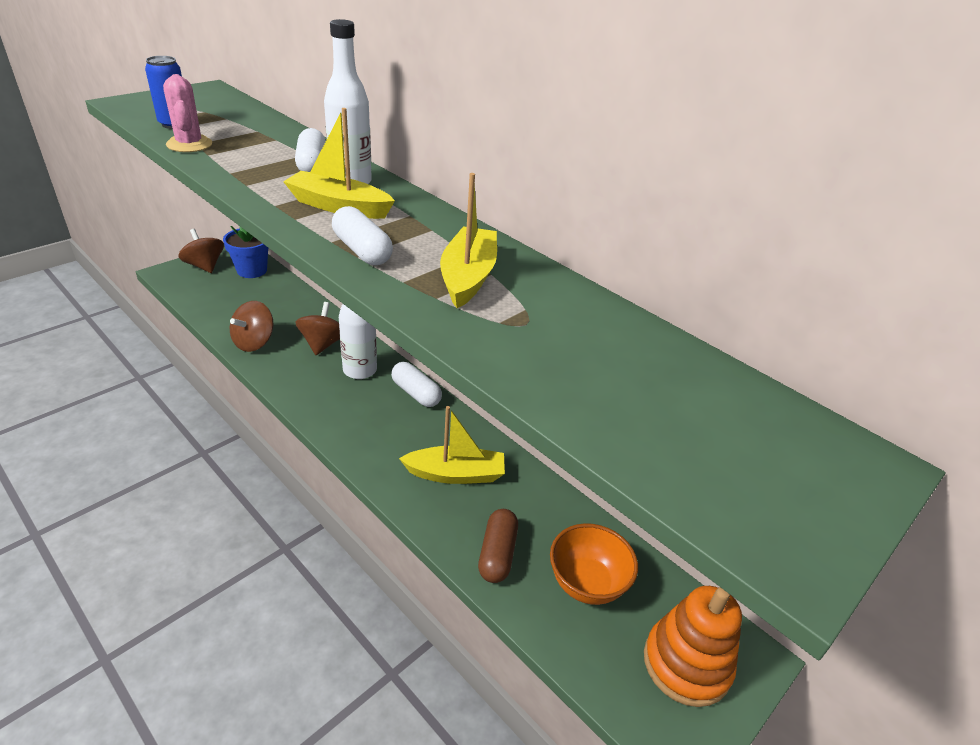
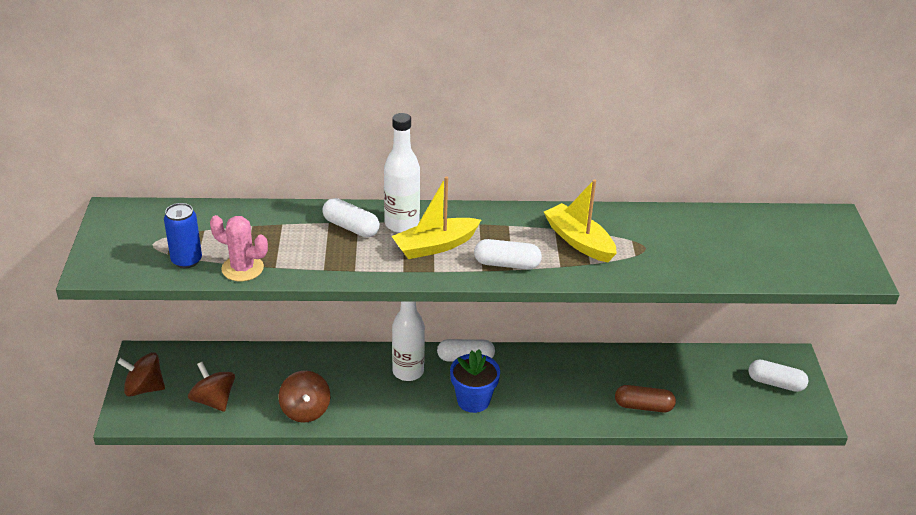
camera: 45 degrees left, 0 degrees up
blue flower pot [223,226,268,278] -> blue flower pot moved to [450,349,500,413]
brown spinning top [295,302,340,355] -> brown spinning top moved to [188,362,235,412]
yellow boat [399,406,505,484] -> none
brown capsule [478,509,518,583] -> brown capsule turned 45 degrees counterclockwise [615,385,676,412]
orange bowl [550,523,638,605] -> none
orange stacking toy [644,586,742,707] -> white capsule [749,360,808,392]

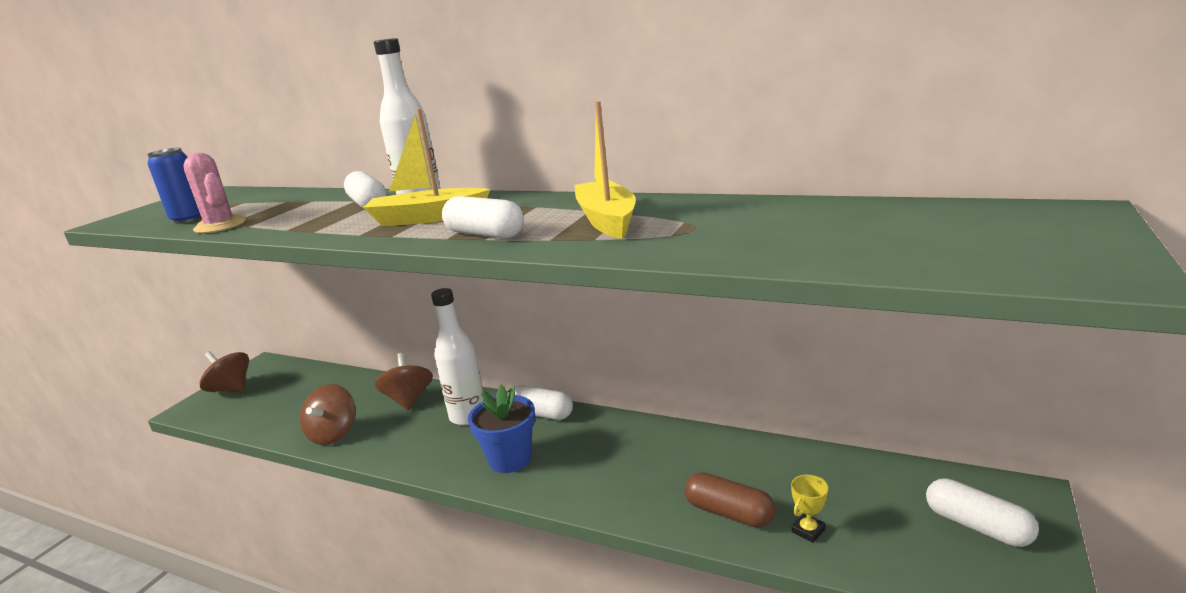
camera: 30 degrees right, 15 degrees down
brown spinning top [188,362,235,412] -> brown spinning top moved to [375,353,433,410]
none -> yellow trophy [791,475,828,543]

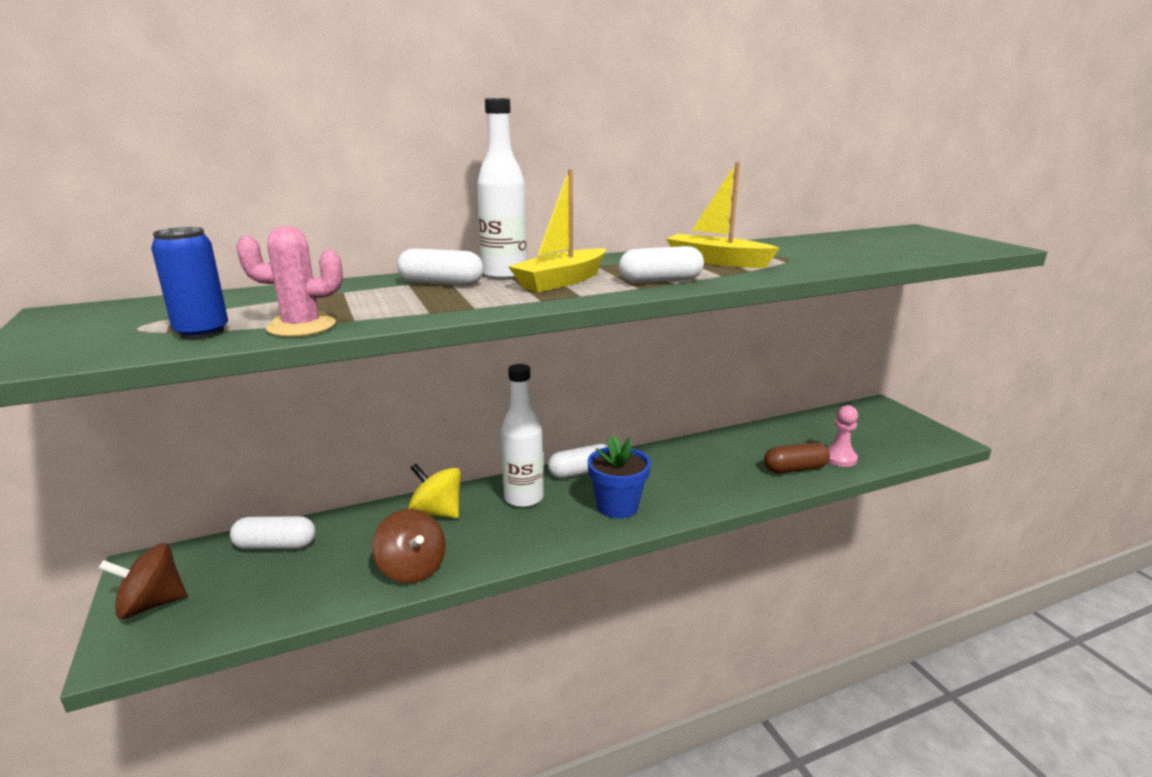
camera: 50 degrees left, 0 degrees up
brown spinning top [375,353,433,410] -> yellow spinning top [408,464,461,518]
yellow trophy [791,475,828,543] -> pink pawn [827,405,858,467]
white capsule [926,478,1039,547] -> white capsule moved to [230,516,316,549]

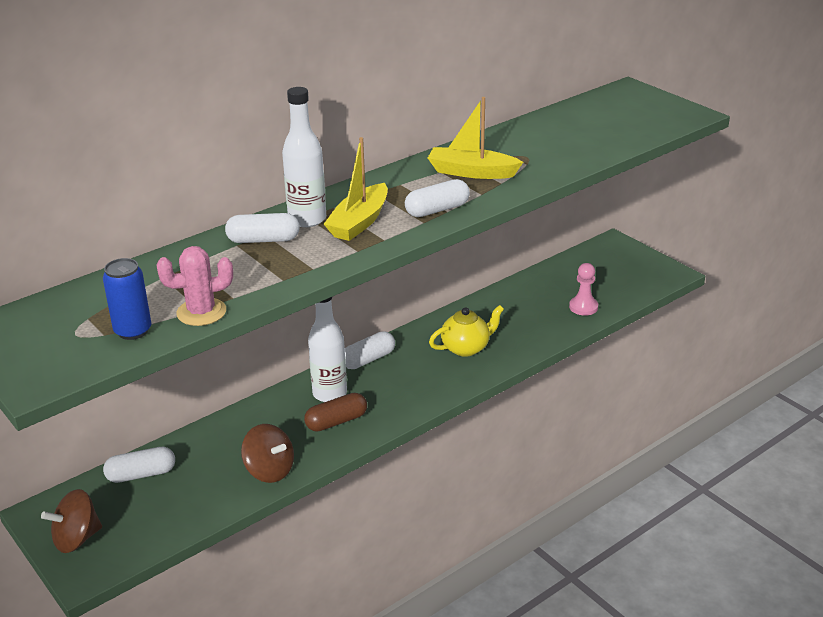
camera: 15 degrees left, 10 degrees up
yellow spinning top [408,464,461,518] -> none
blue flower pot [588,435,651,518] -> none
brown capsule [764,442,830,473] -> brown capsule moved to [304,393,367,432]
none -> yellow teapot [429,305,504,357]

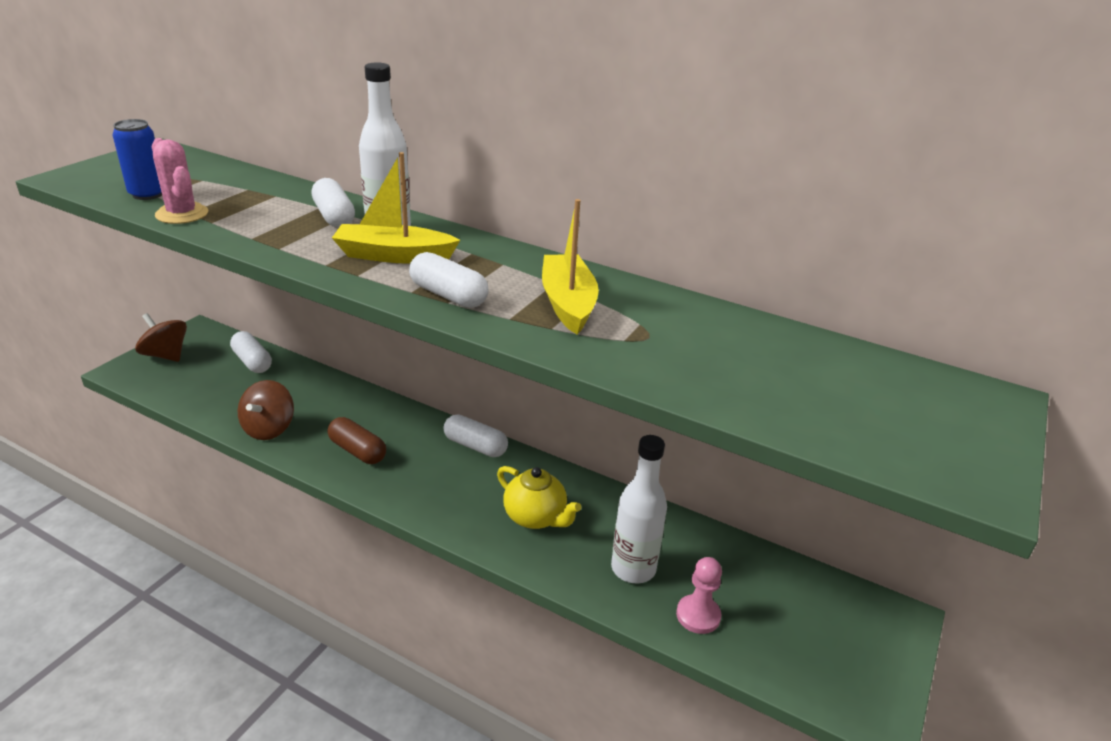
camera: 65 degrees right, 0 degrees up
white bottle [308,297,347,402] -> white bottle moved to [611,435,667,584]

